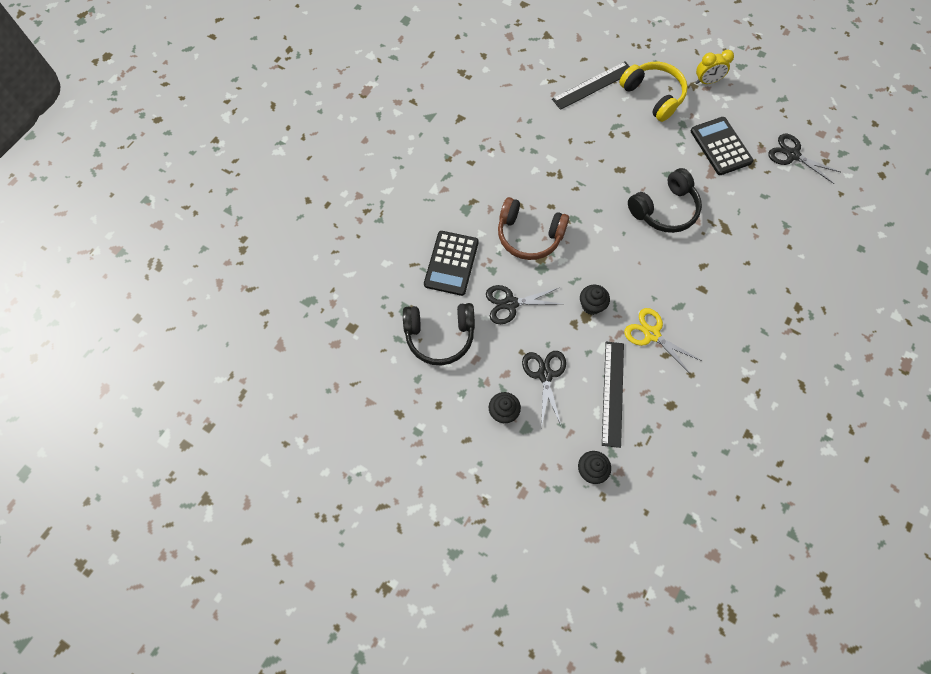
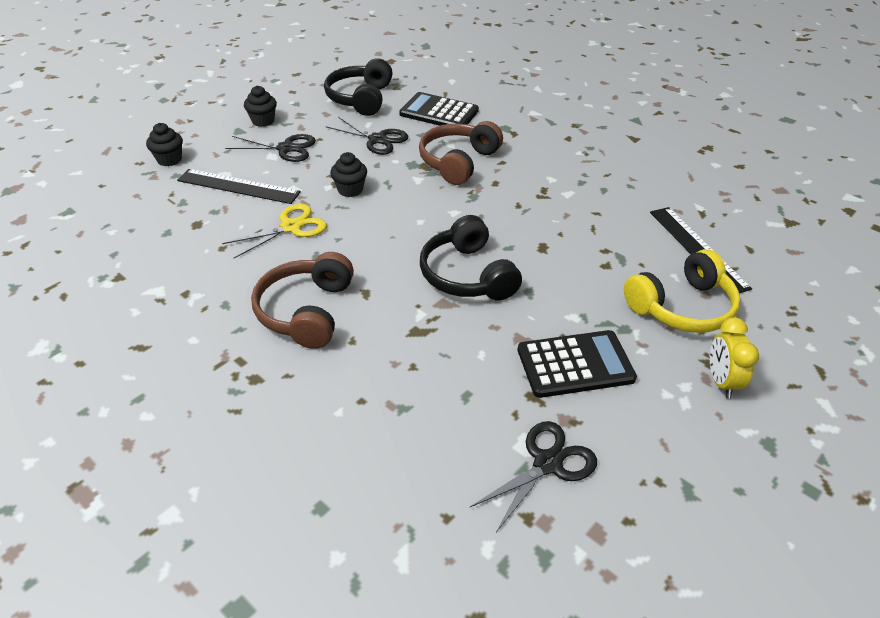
camera: 100 degrees right, 25 degrees down
black scissors [486,285,561,324] -> black scissors turned 120 degrees clockwise [325,117,408,155]
none -> brown headphones [251,252,354,349]

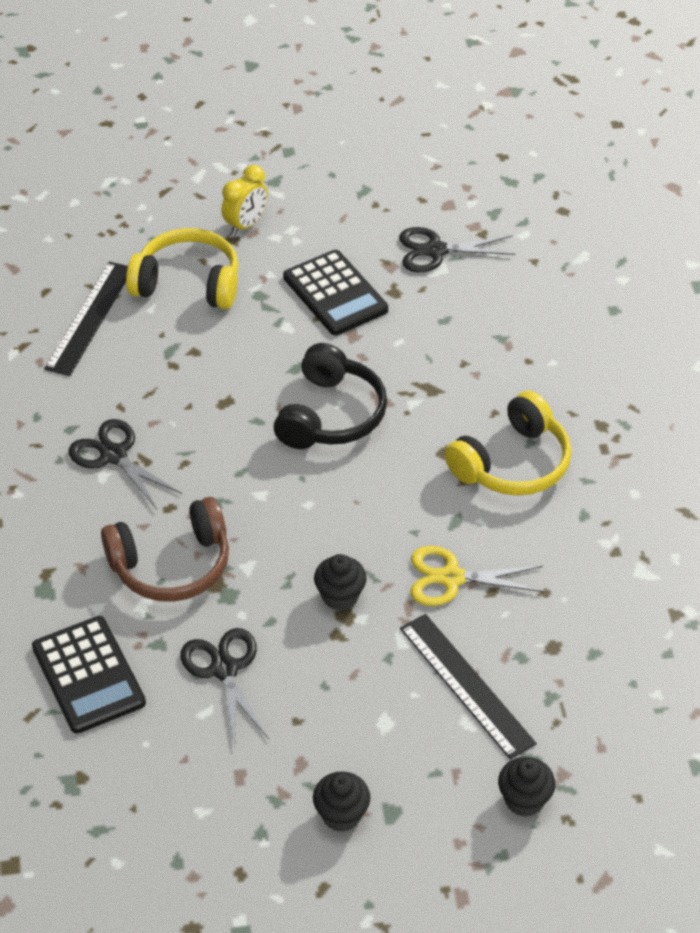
camera: 140 degrees left, 5 degrees up
black scissors [225,134,316,162] -> black scissors moved to [69,419,182,509]
brown headphones [251,252,354,349] -> yellow headphones [444,391,571,496]
black headphones [324,58,393,116] -> none
black calculator [518,330,637,398] -> black calculator turned 150 degrees counterclockwise [283,250,388,335]

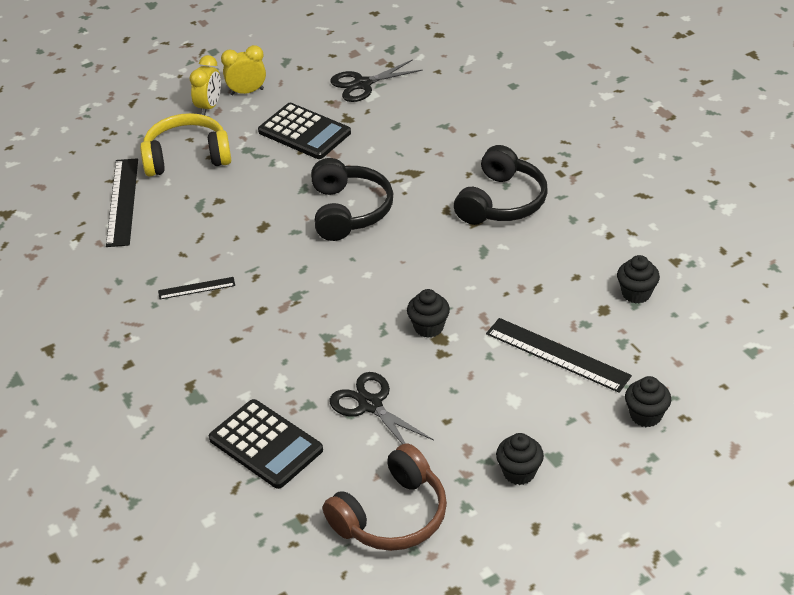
camera: 20 degrees left, 5 degrees down
black scissors [69,419,182,509] -> black ruler [158,277,235,299]
brown headphones [101,497,229,602] -> brown headphones moved to [323,443,447,551]
yellow scissors [411,546,544,606] -> none
yellow headphones [444,391,571,496] -> black headphones [454,145,548,225]
none -> yellow clock [221,45,266,95]
none -> black cupcake [617,255,660,304]

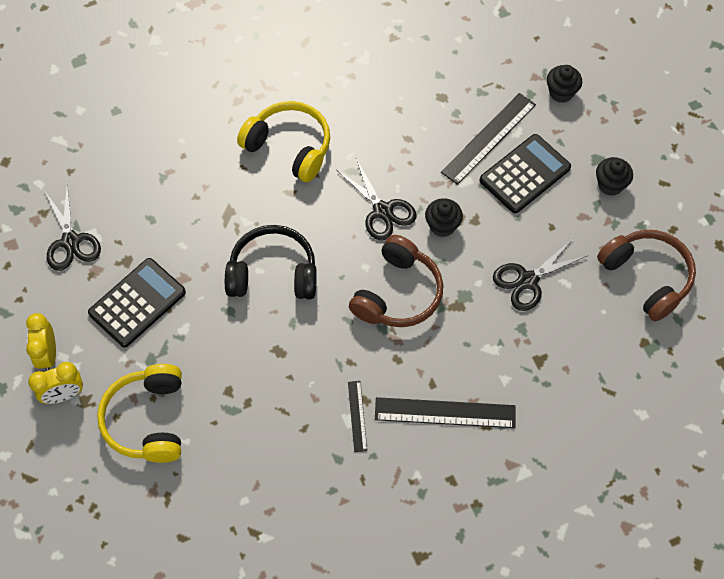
camera: 85 degrees left, 20 degrees up
black ruler [106,158,138,247] -> black ruler moved to [375,397,516,428]
yellow clock [190,55,221,115] -> yellow clock turned 135 degrees clockwise [28,362,83,404]
black calculator [209,399,323,489] -> black calculator moved to [479,134,571,213]
black headphones [454,145,548,225] -> yellow headphones [237,101,330,182]
black cupcake [617,255,660,304] -> none
none -> black scissors [337,159,417,240]
none -> brown headphones [349,235,443,327]

